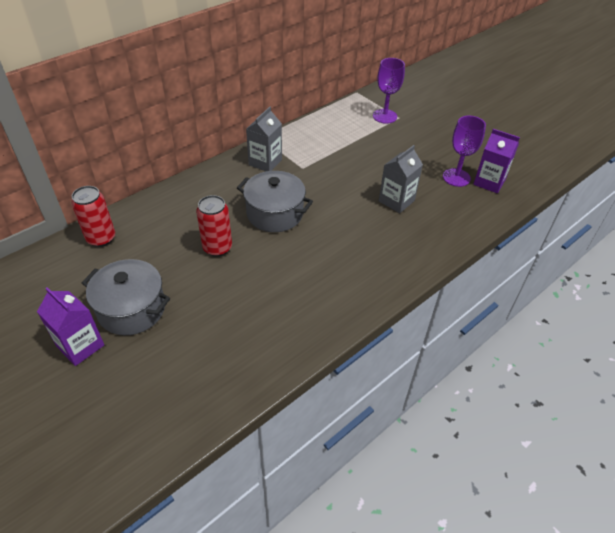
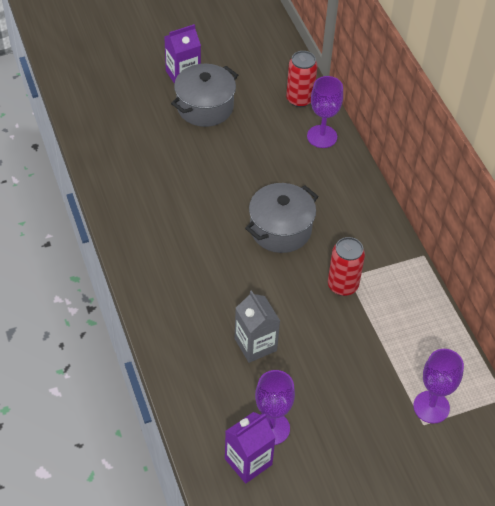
camera: 110 degrees right, 5 degrees up
red can [196,195,232,256] -> red can moved to [328,237,365,296]
grey carton [246,107,282,171] -> none
none -> purple goblet [307,76,343,148]

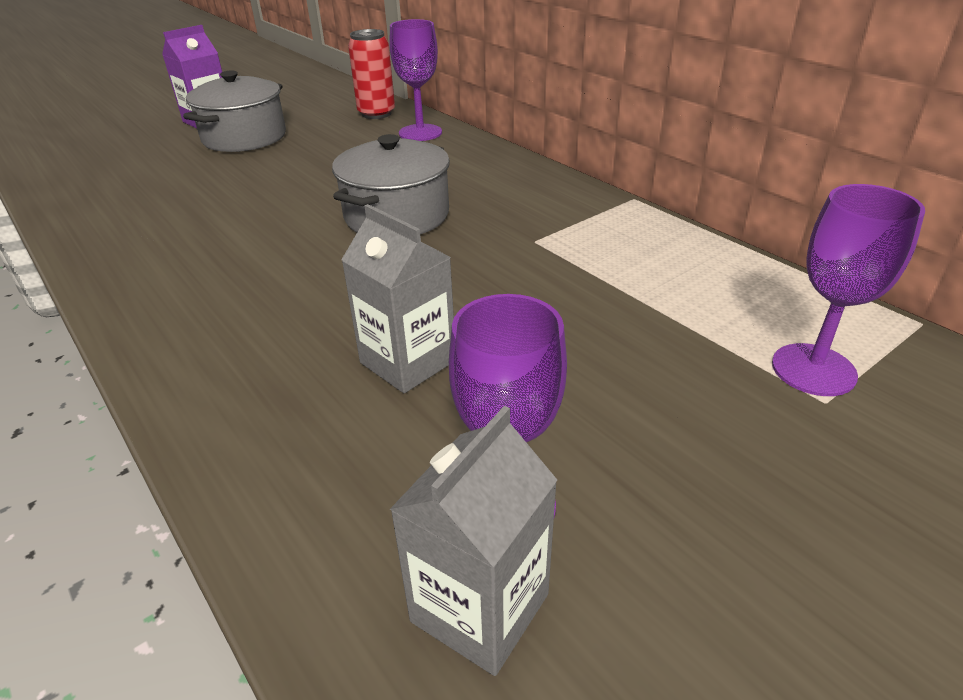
camera: 15 degrees left, 15 degrees down
purple carton [225,412,276,484] -> grey carton [390,406,557,676]
red can [328,237,365,296] -> none

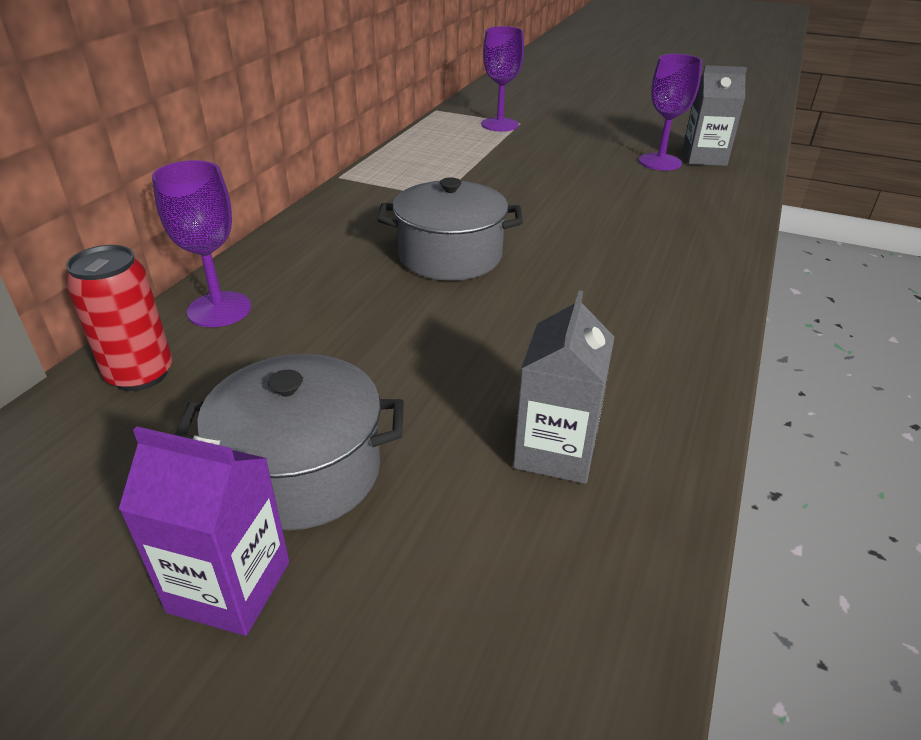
camera: 120 degrees left, 0 degrees up
grey carton [341,204,454,393] -> grey carton moved to [513,291,614,484]

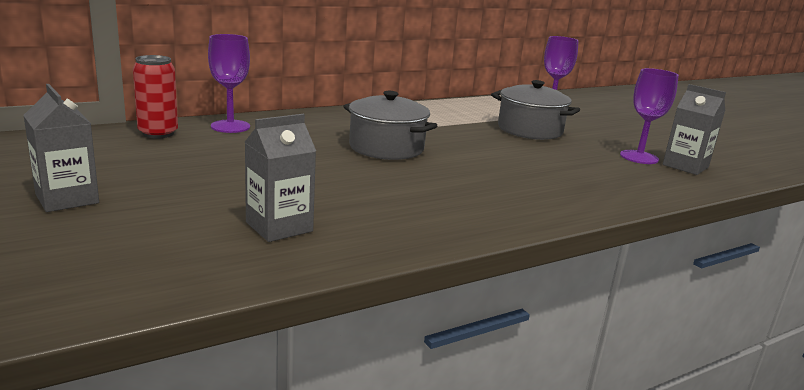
camera: 35 degrees right, 15 degrees down
purple carton [118,427,289,636] -> grey carton [23,84,99,212]
grey pot [175,354,404,530] -> grey pot moved to [491,80,580,140]

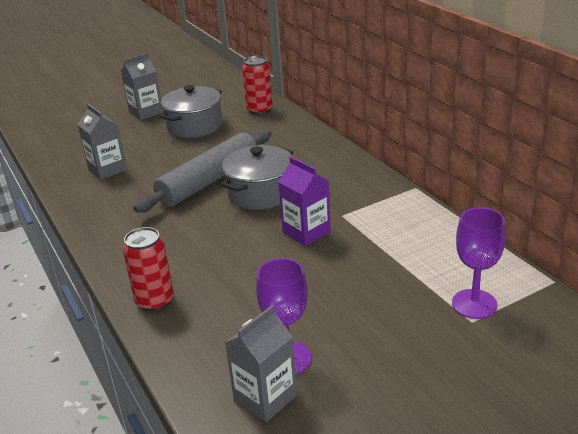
camera: 95 degrees right, 10 degrees up
purple goblet [208,34,250,133] -> none
grey pot [491,80,580,140] -> grey pot moved to [159,85,222,138]
none -> red can [123,227,174,311]
none -> grey rolling pin [133,130,271,213]
none -> purple carton [278,157,331,246]

